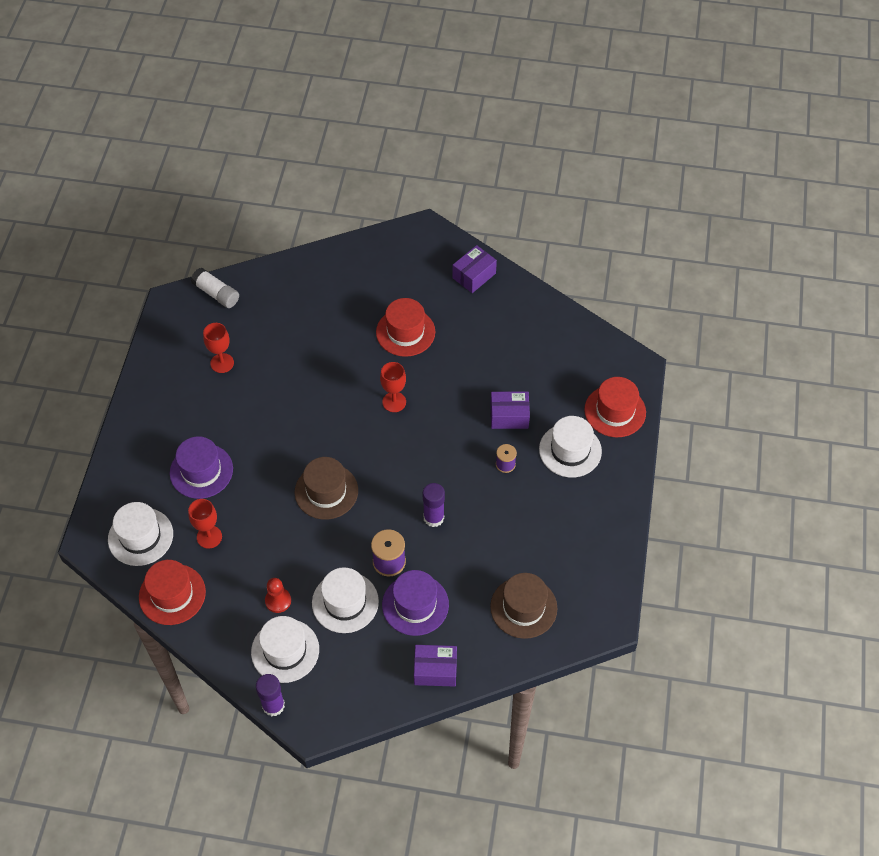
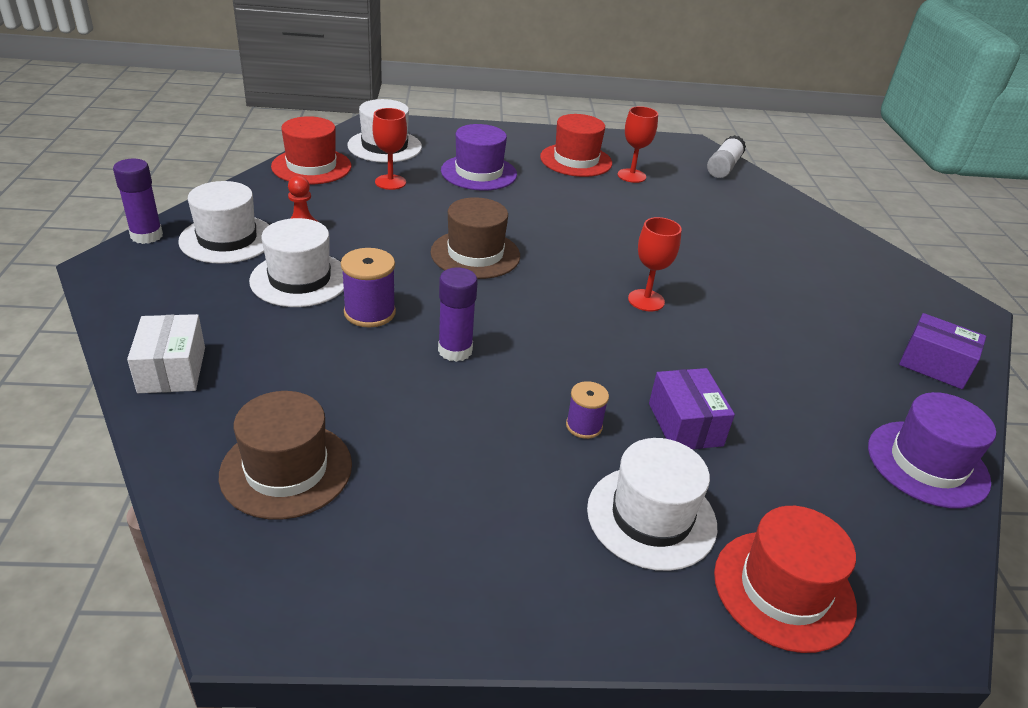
camera: 75 degrees right, 20 degrees down
red hat [376,298,435,357] -> red hat moved to [540,114,612,177]
purple hat [382,570,449,636] -> purple hat moved to [868,392,996,509]
purple box [414,645,457,687] -> white box [127,314,205,393]

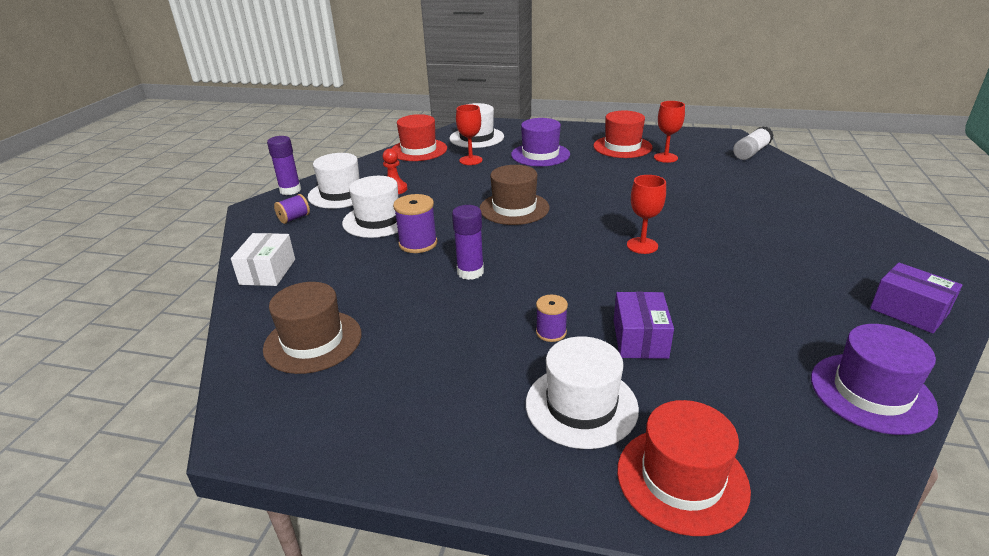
camera: 20 degrees right, 5 degrees down
none -> purple spool [274,194,310,224]

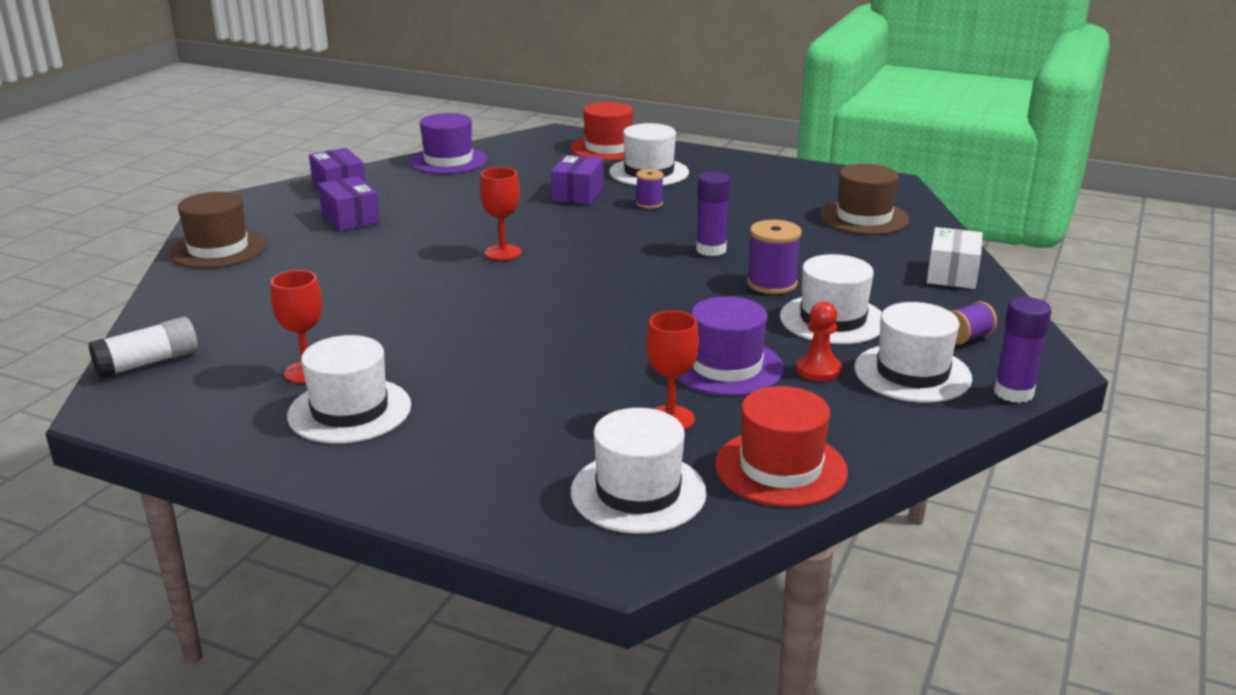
camera: 170 degrees left, 5 degrees down
brown hat [480,165,549,225] -> brown hat moved to [169,192,266,268]
purple hat [511,118,570,167] -> purple hat moved to [676,296,784,396]
red hat [593,111,652,158] -> white hat [287,335,411,444]
none -> purple box [318,176,380,231]

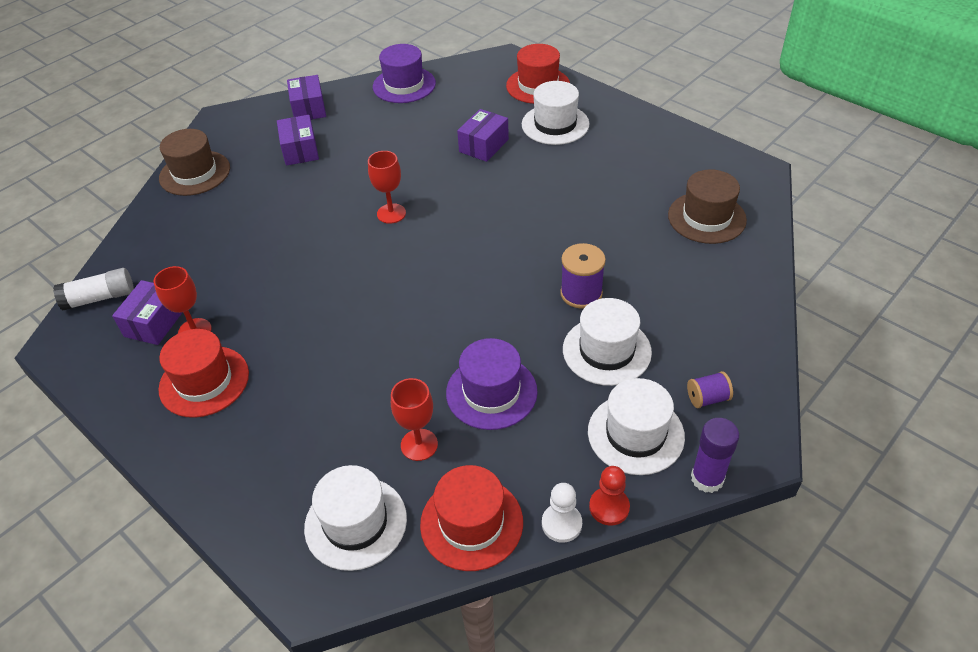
camera: 20 degrees right, 20 degrees up
white hat [287,335,411,444] -> red hat [158,329,249,418]
purple spool [636,169,664,209] -> none
purple glue stick [696,171,730,256] -> none
red pawn [796,301,841,381] -> red pawn moved to [589,466,630,526]
white box [927,227,983,289] -> none
none -> purple box [112,280,183,345]
none -> white pawn [542,483,582,543]

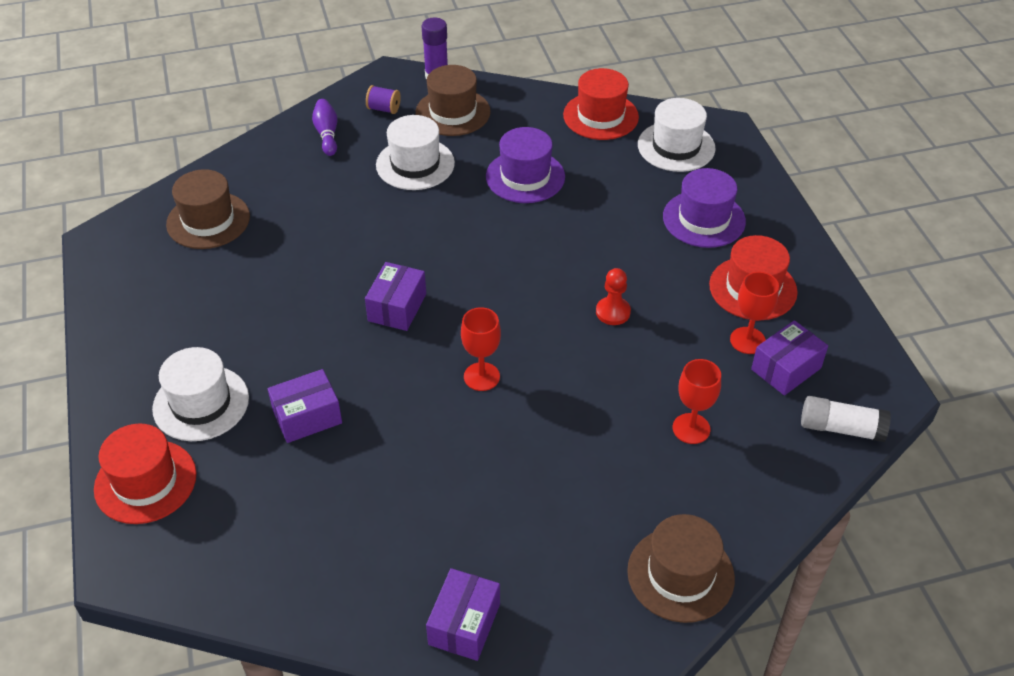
camera: 150 degrees left, 0 degrees up
purple box [277,115,319,166] -> purple box moved to [365,262,426,331]
purple hat [373,44,436,103] -> purple hat moved to [663,168,746,248]
red goblet [391,378,438,461] -> red goblet moved to [673,359,721,444]
white pawn [542,483,582,543] -> none
purple spool [560,243,606,309] -> none
white hat [588,378,685,475] -> brown hat [415,65,491,136]
red pawn [589,466,630,526] -> red pawn moved to [596,268,631,325]
none -> purple bowling pin [312,99,337,156]

